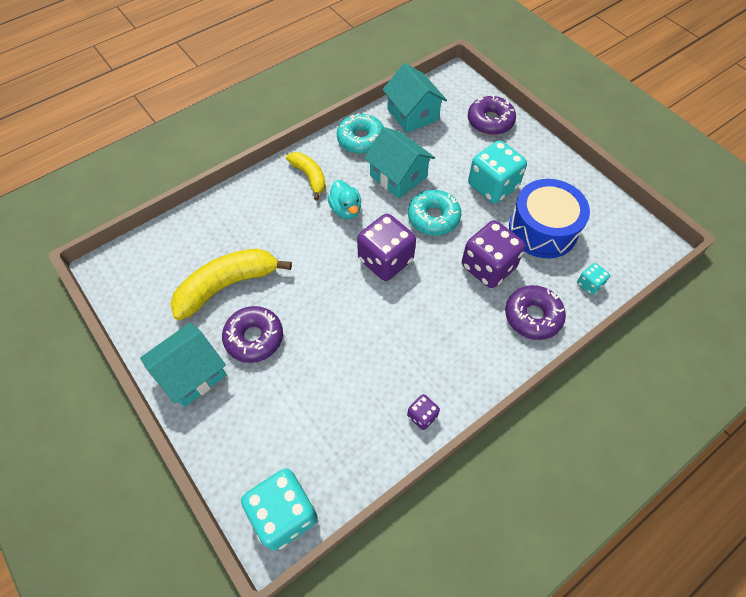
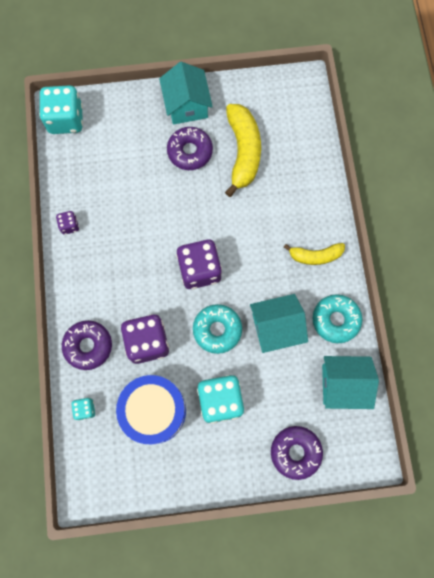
camera: 120 degrees right, 15 degrees up
turquoise duck [327,180,361,219] -> none

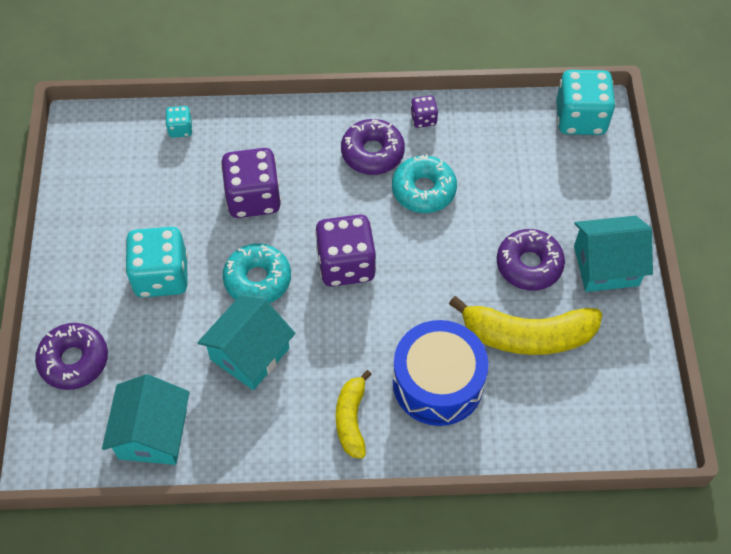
camera: 95 degrees right, 15 degrees down
purple donut [62,320,112,370] -> purple donut moved to [341,119,405,175]
blue drum [116,375,186,444] -> blue drum moved to [393,320,489,426]
turquoise house [250,294,308,353] -> turquoise house turned 45 degrees clockwise [197,295,295,390]
turquoise donut [313,294,362,343] -> turquoise donut moved to [392,154,457,213]

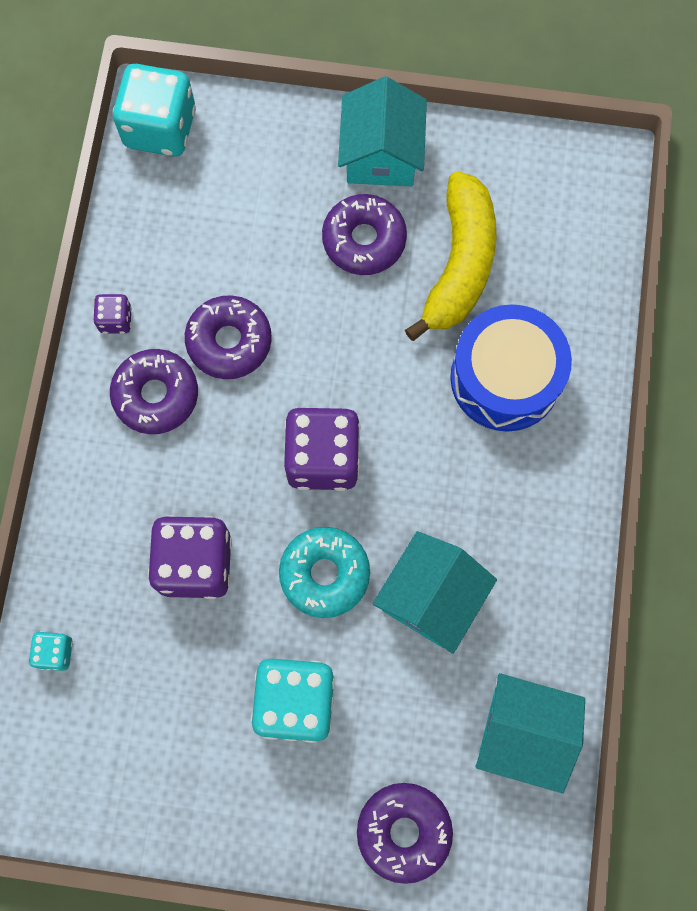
camera: 80 degrees left, 15 degrees up
turquoise house [197,295,295,390] -> turquoise house turned 75 degrees clockwise [373,531,497,654]
yellow banana [336,370,372,459] -> none
turquoise donut [392,154,457,213] -> purple donut [185,295,272,379]

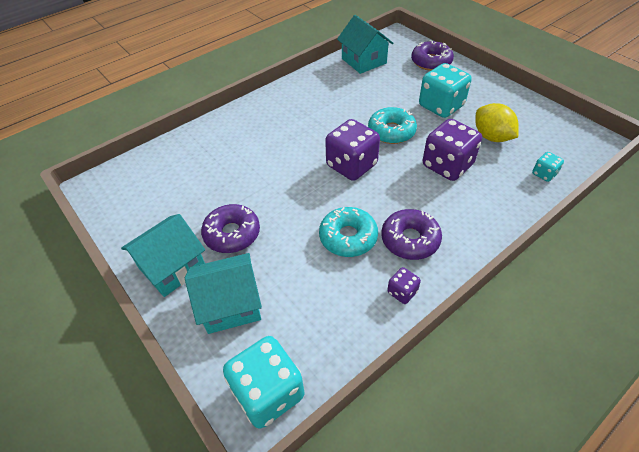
camera: 135 degrees left, 25 degrees down
purple donut [185,295,272,379] -> turquoise donut [319,207,378,257]
turquoise house [373,531,497,654] -> turquoise house moved to [185,253,262,334]
yellow banana [405,171,496,341] -> none
blue drum [450,304,572,432] -> none
none -> yellow lemon [475,103,519,142]

